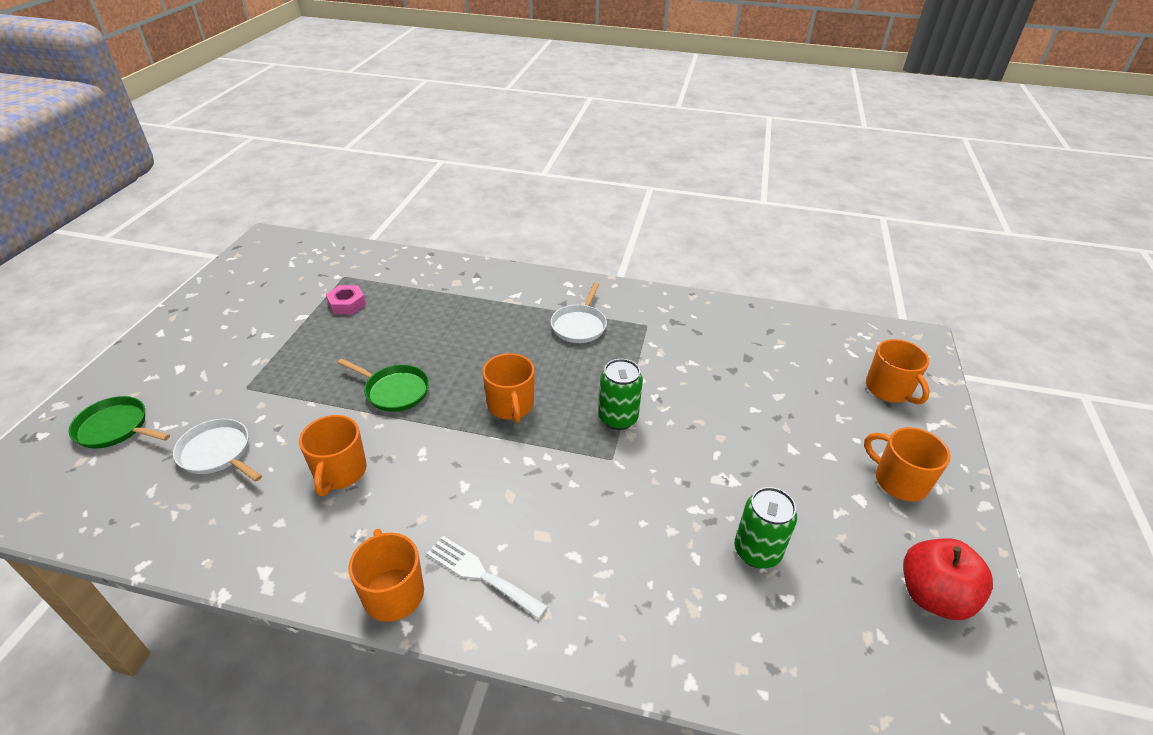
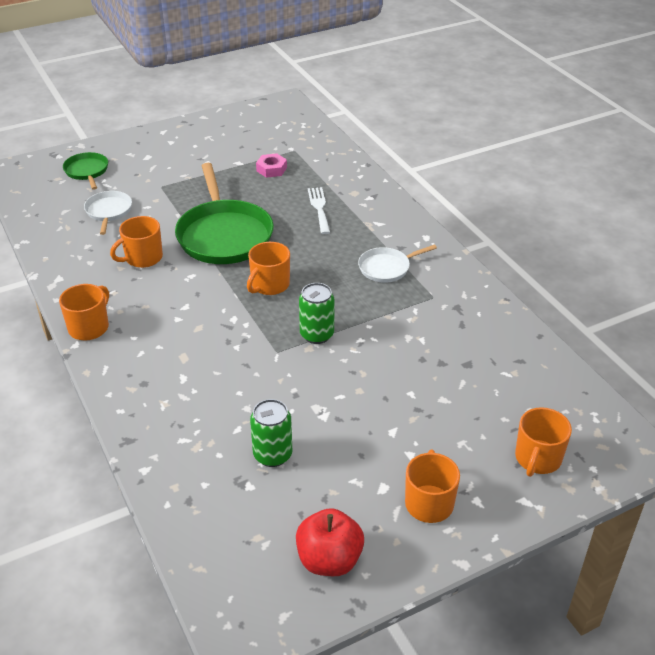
camera: 50 degrees right, 0 degrees up
green pan [338,359,429,412] -> green pan [175,163,274,264], size x1.98
white fork [426,536,548,619] -> white fork moved to [308,187,330,234]

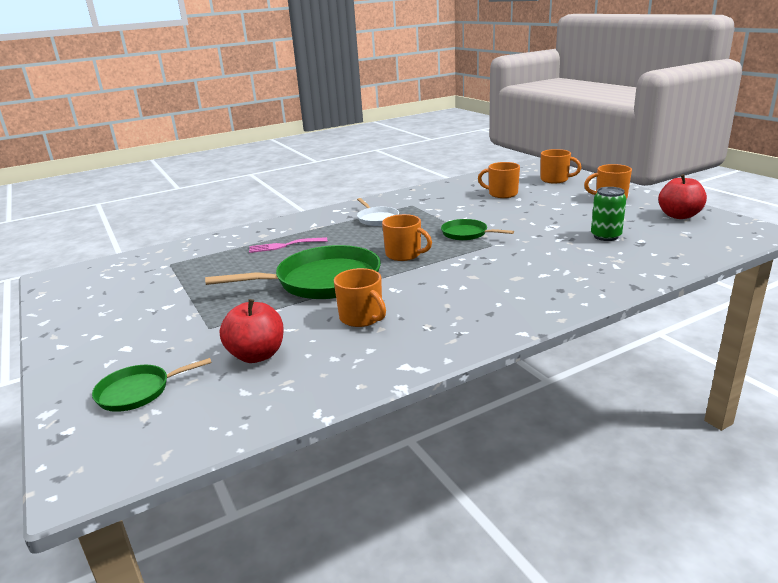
camera: 90 degrees left, 15 degrees down
orange mug [59,284,109,341] -> orange mug moved to [478,162,520,198]
white pan [84,191,132,235] -> red apple [220,299,283,363]
pink nut [256,153,287,178] -> none
green can [299,283,335,344] -> green pan [441,219,514,241]
white fork [308,187,330,234] -> pink fork [249,237,327,253]

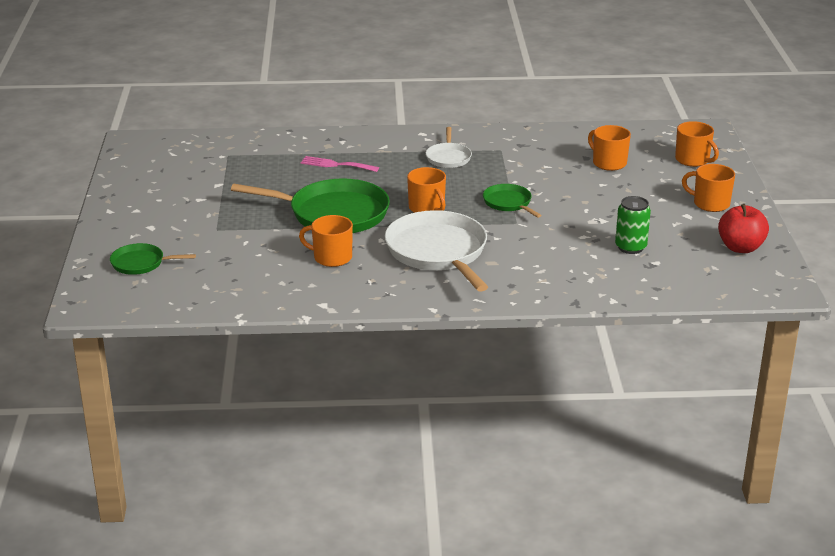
camera: 25 degrees right, 5 degrees up
red apple [220,299,283,363] -> none
orange mug [334,268,386,327] -> orange mug turned 120 degrees clockwise [299,215,353,267]
none -> white pan [385,210,488,292]

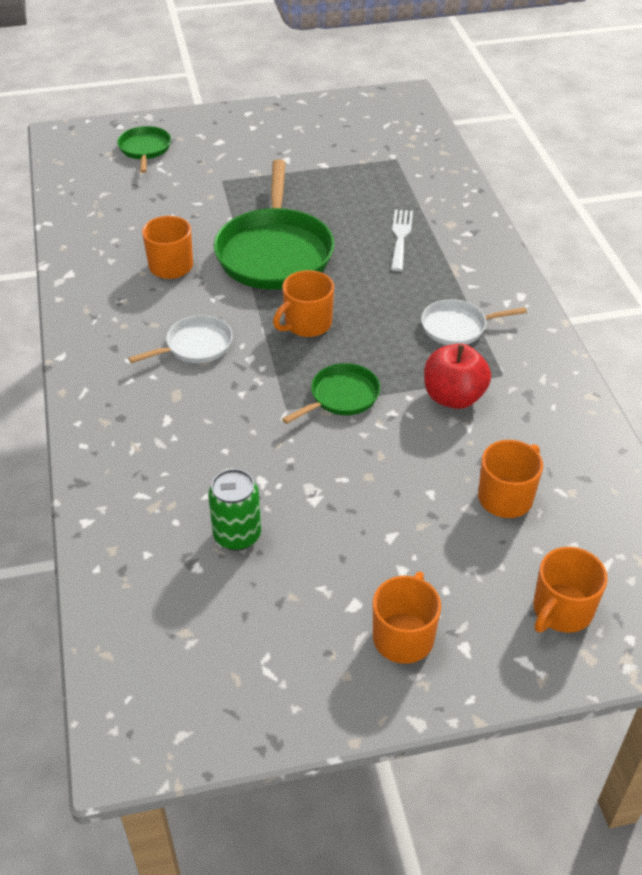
camera: 80 degrees right, 15 degrees up
pink fork [301,156,379,172] -> white fork [391,210,413,271]
white pan [385,210,488,292] -> white pan [128,315,233,363], size x0.51
red apple [718,204,769,253] -> red apple moved to [424,344,491,409]

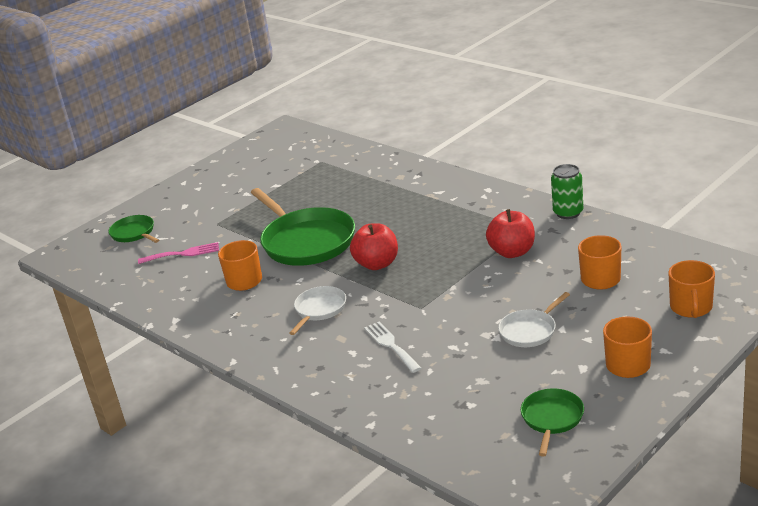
camera: 30 degrees left, 15 degrees down
green can [208,469,261,551] -> green can moved to [551,164,583,219]
orange mug [273,270,334,337] -> red apple [350,223,398,270]
green pan [282,363,380,424] -> green pan moved to [521,389,584,457]
white fork [391,210,413,271] -> white fork moved to [364,321,421,373]
white pan [421,299,527,345] -> white pan moved to [498,292,570,347]
none -> pink fork [138,242,219,264]

